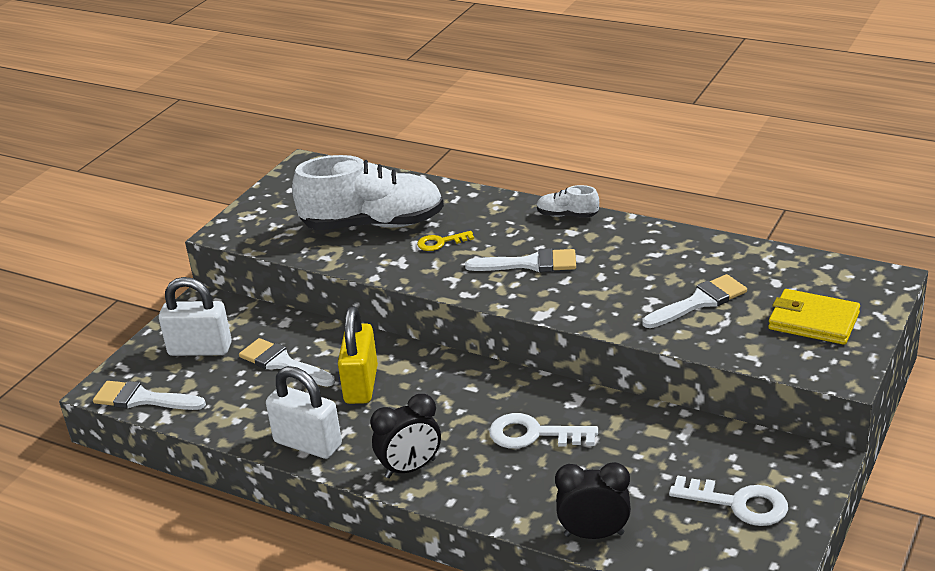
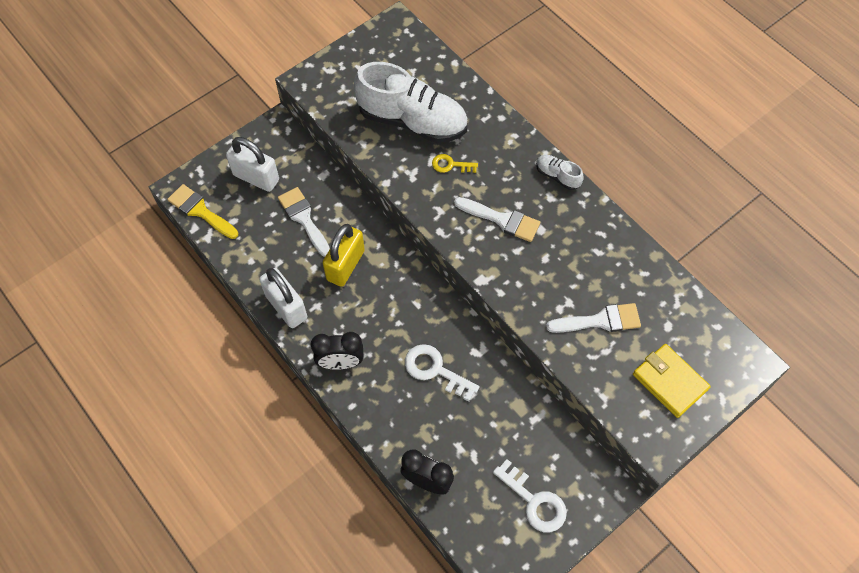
camera: 20 degrees right, 30 degrees up
white brush [93,381,206,410] -> yellow brush [167,184,238,239]

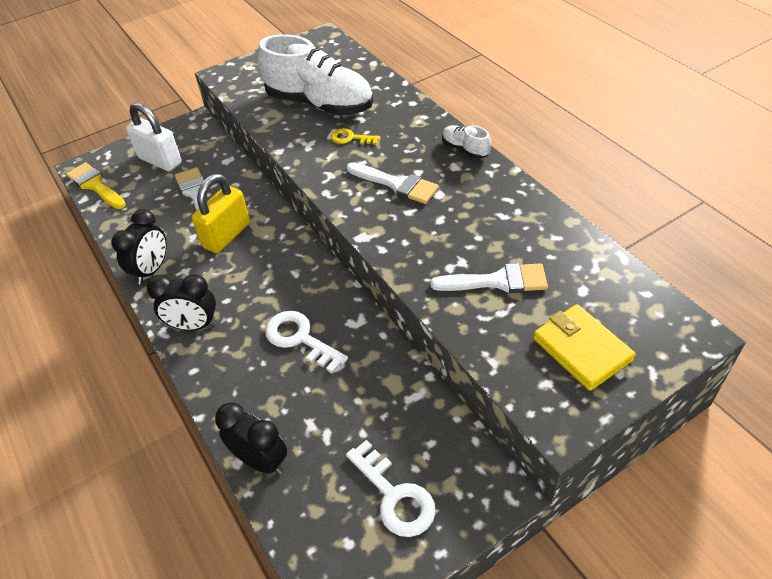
camera: 10 degrees right, 15 degrees down
white padlock [259,268,307,328] -> black clock [111,209,167,284]

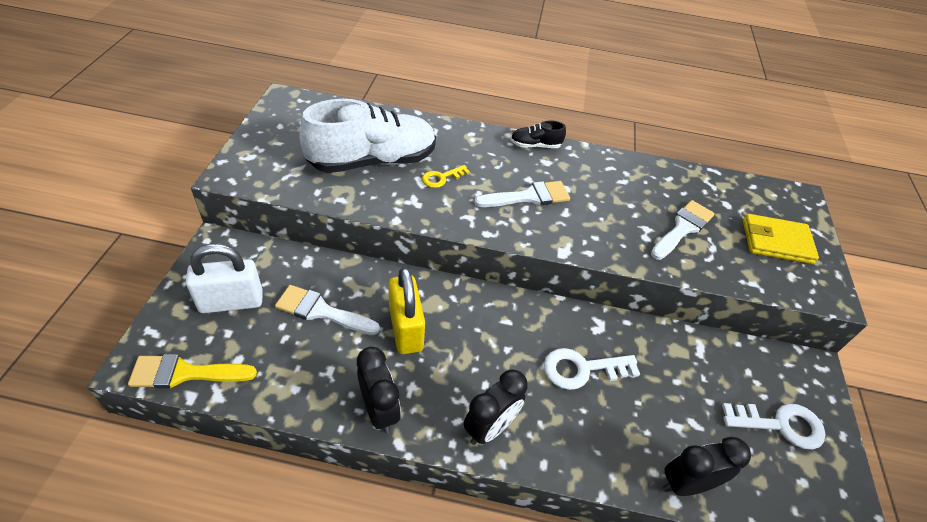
camera: 55 degrees left, 0 degrees up
white shoe [442,125,491,159] -> black shoe [511,120,566,148]

